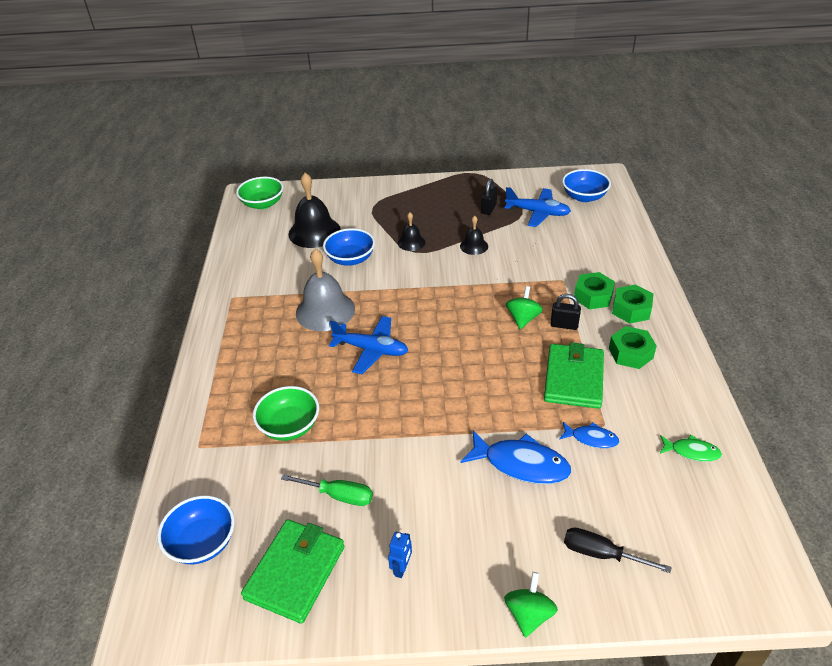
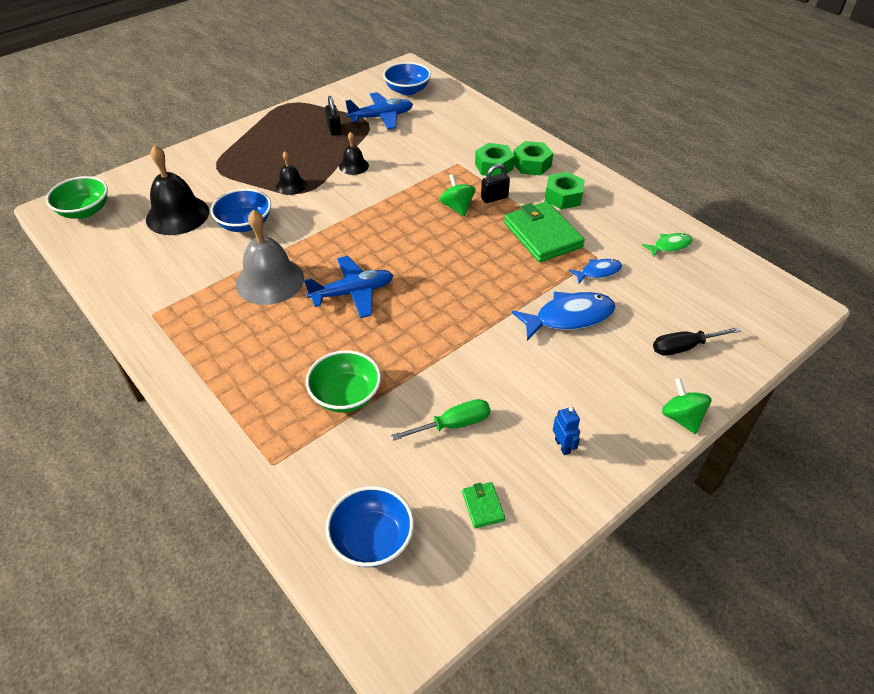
camera: 40 degrees left, 5 degrees up
green wallet [241,519,344,624] -> green wallet [462,482,505,528], size x0.45

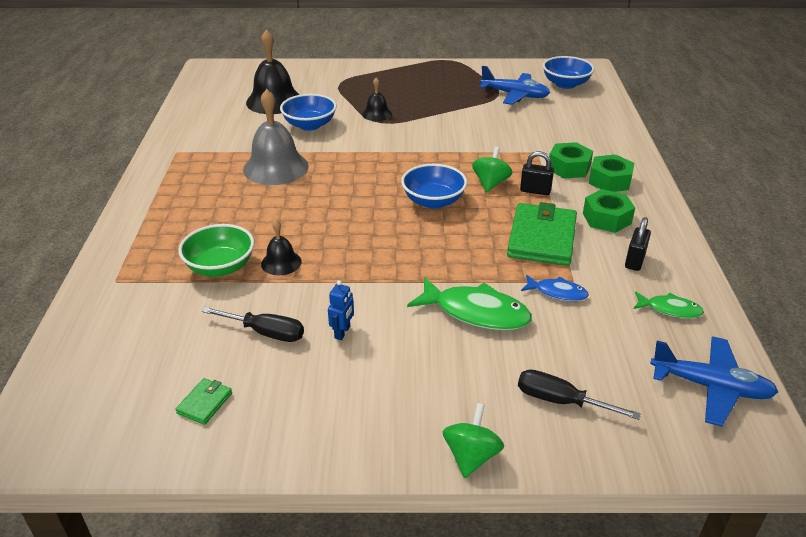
camera: 40 degrees right, 10 degrees down
green bowl [46,176,108,219] -> none
blue plane [304,256,393,318] -> blue plane moved to [650,336,778,427]
black padlock [325,96,341,136] -> black padlock moved to [625,217,651,271]
blue bowl [326,486,414,567] -> blue bowl moved to [401,164,467,209]
black bell [339,132,369,175] -> black bell moved to [261,220,302,275]
green screwdriver [391,399,490,441] -> black screwdriver [202,307,304,342]
blue fish [512,291,615,341] -> green fish [407,277,532,330]
blue robot [553,407,580,455] -> blue robot moved to [328,280,354,340]

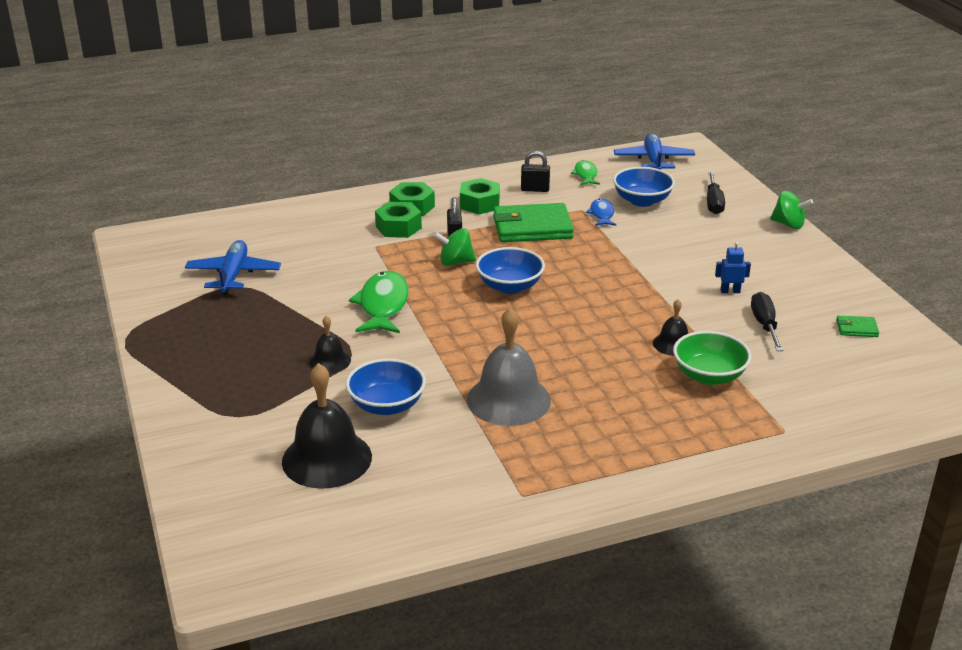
camera: 110 degrees left, 5 degrees down
green fish [407,277,532,330] -> green fish moved to [349,271,409,333]
green spinning top [443,403,504,478] -> green spinning top turned 150 degrees counterclockwise [770,191,813,229]
blue bowl [543,56,595,89] -> blue bowl moved to [613,167,675,207]

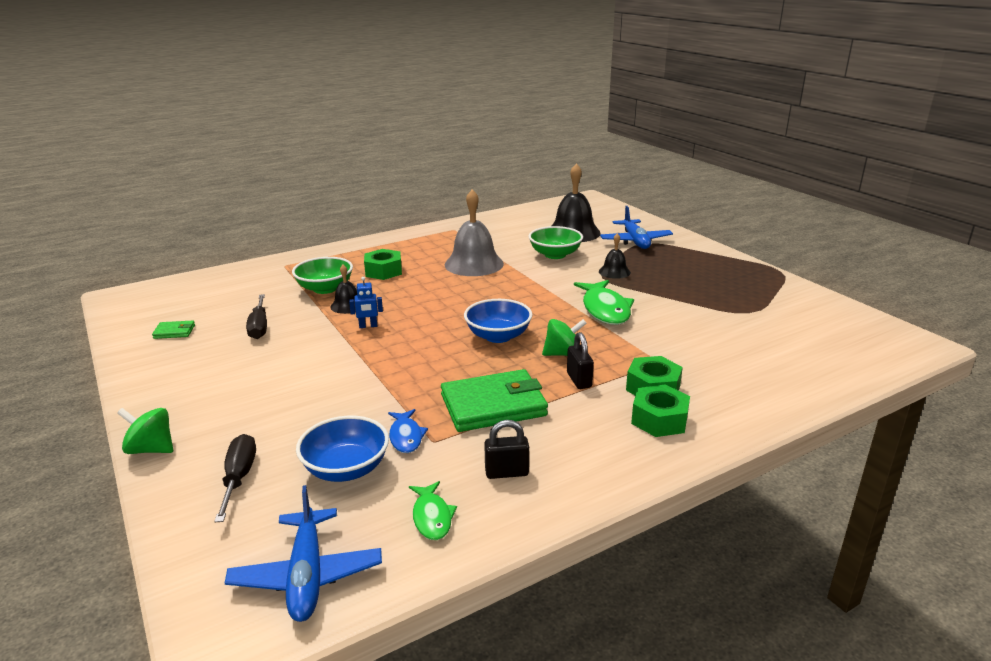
camera: 170 degrees right, 5 degrees down
blue plane [185,240,281,295] -> blue plane moved to [600,206,673,249]
blue bowl [346,358,426,415] -> green bowl [528,226,583,259]
green nut [460,178,500,215] -> green nut moved to [364,249,402,280]
blue robot [715,242,751,293] -> blue robot moved to [349,277,383,328]

